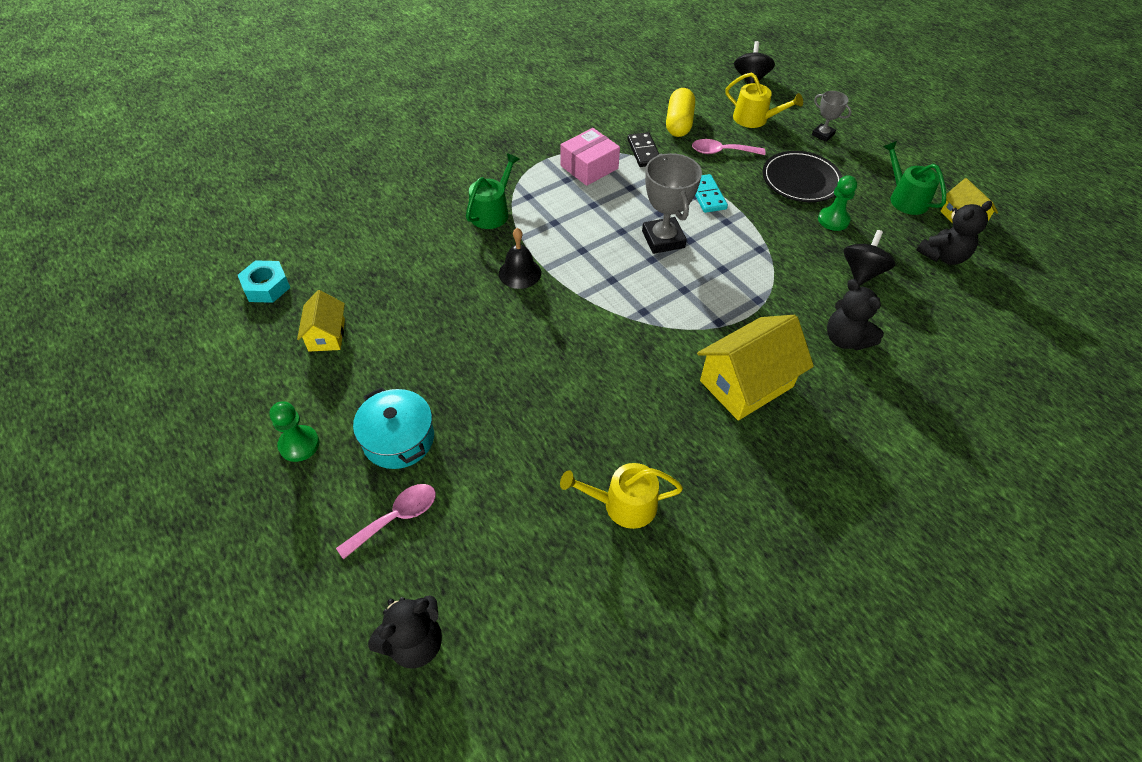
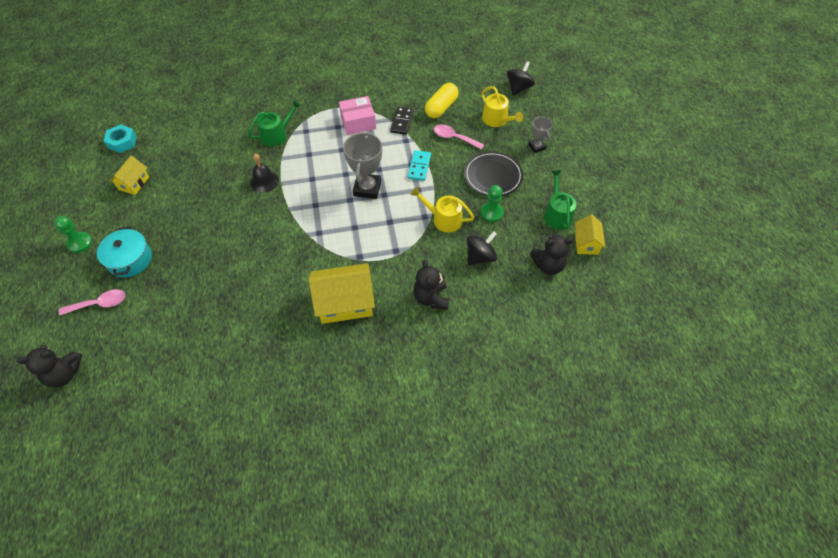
camera: 25 degrees right, 5 degrees up
yellow watering can [560,463,683,529] -> yellow watering can moved to [411,187,474,233]

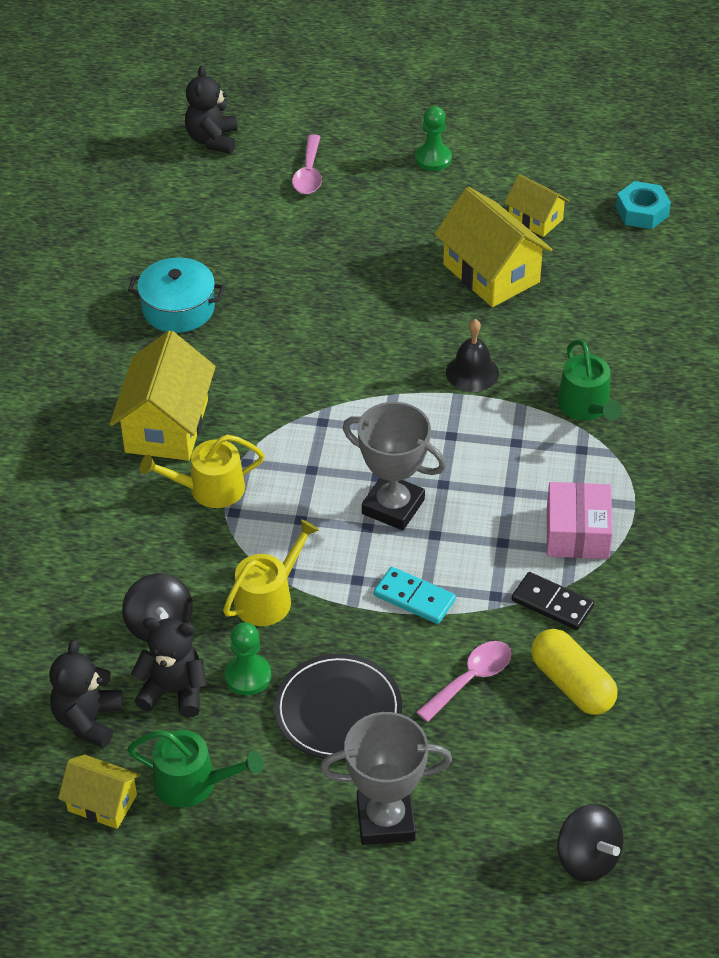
camera: 110 degrees right, 10 degrees down
turquoise pot [97,226,152,278] -> turquoise pot moved to [128,257,225,333]
black teddy bear [413,260,449,310] -> black teddy bear moved to [131,618,207,718]
yellow watering can [481,86,523,127] -> yellow watering can moved to [140,435,265,508]
grey trophy [528,117,553,153] -> grey trophy [320,712,452,845], size x1.79
none -> yellow house [434,187,553,307]

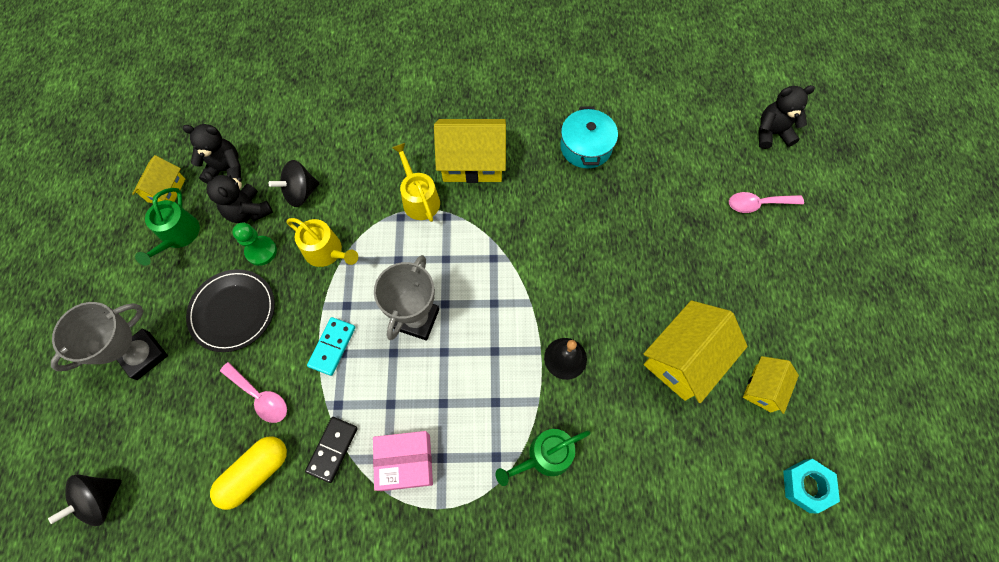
camera: 80 degrees right, 20 degrees up
black teddy bear [131,618,207,718] -> black teddy bear turned 135 degrees clockwise [204,171,273,223]
grey trophy [320,712,452,845] -> grey trophy turned 60 degrees clockwise [51,302,168,380]
green pawn [415,106,452,171] -> none

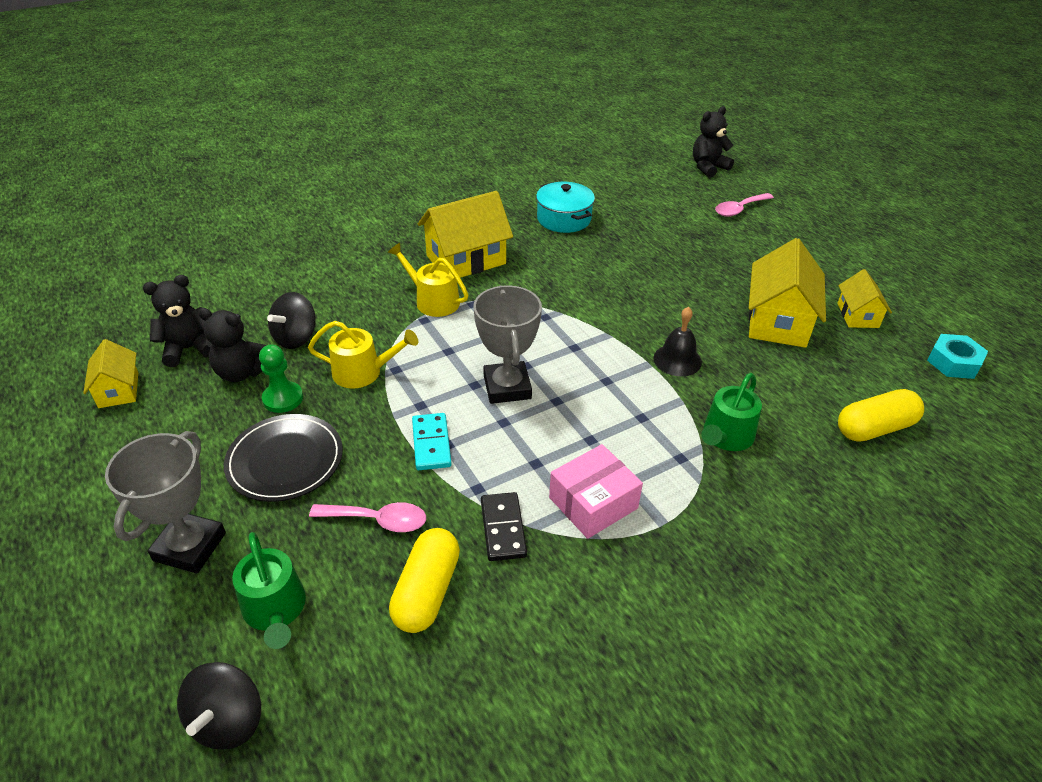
camera: 30 degrees left, 25 degrees down
green watering can [135,188,200,266] -> green watering can moved to [232,532,306,649]
none -> yellow capsule [838,389,924,441]

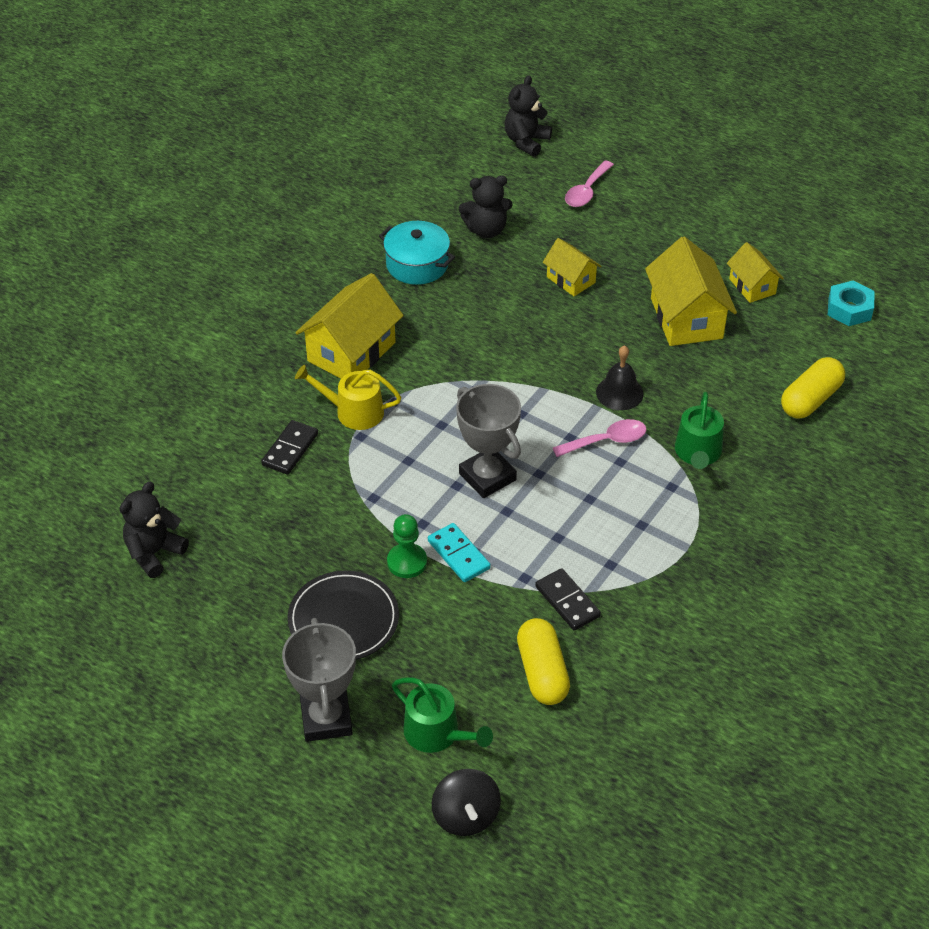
camera: 25 degrees left, 5 degrees up
yellow house [83,339,138,408] -> yellow house moved to [543,238,602,296]
black teddy bear [198,308,266,382] -> black teddy bear moved to [459,175,513,238]
green pawn [259,345,303,413] -> green pawn moved to [387,514,427,578]
black spinning top [267,292,316,349] -> none
yellow watering can [308,321,418,388] -> none
pink spoon [309,502,426,532] -> pink spoon moved to [552,419,647,457]
pink box [549,444,643,539] -> none
none -> black domino [261,420,318,475]

